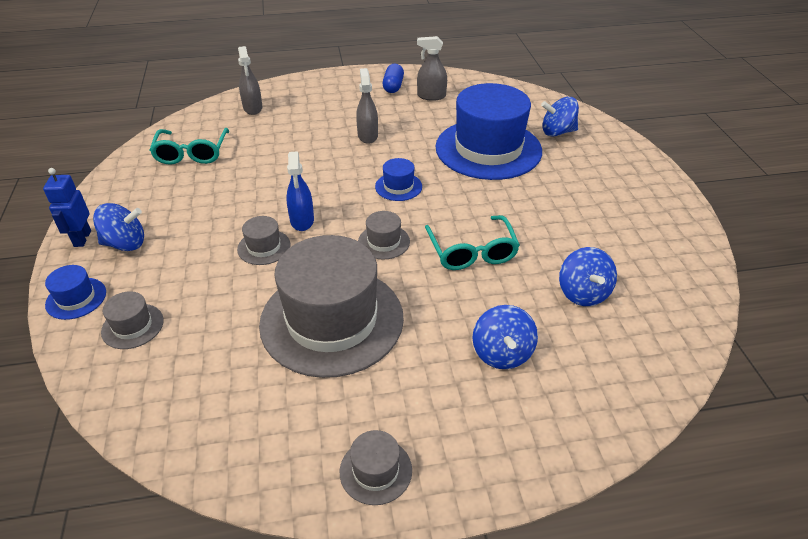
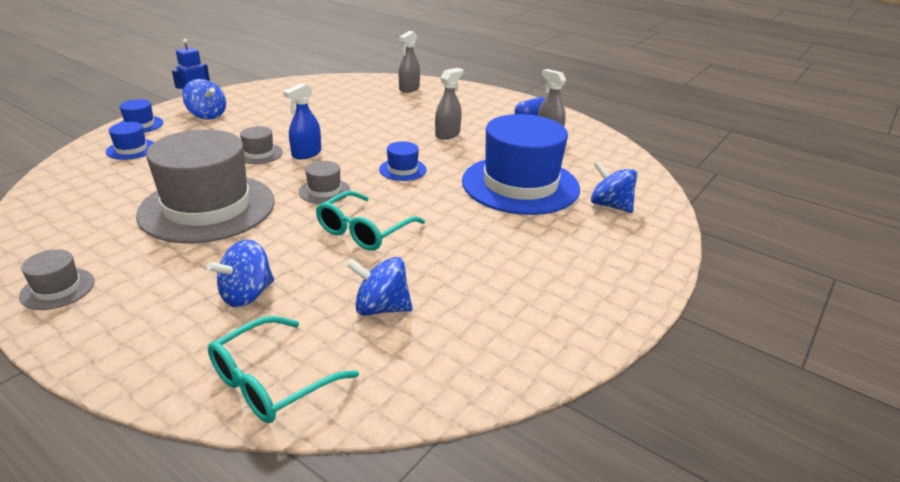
camera: 45 degrees right, 10 degrees down
grey hat [101,291,164,349] -> blue hat [106,122,154,160]
turquoise glasses [150,128,229,165] -> turquoise glasses moved to [208,316,359,423]
blue spinning top [559,247,617,306] -> blue spinning top turned 60 degrees clockwise [346,257,413,316]

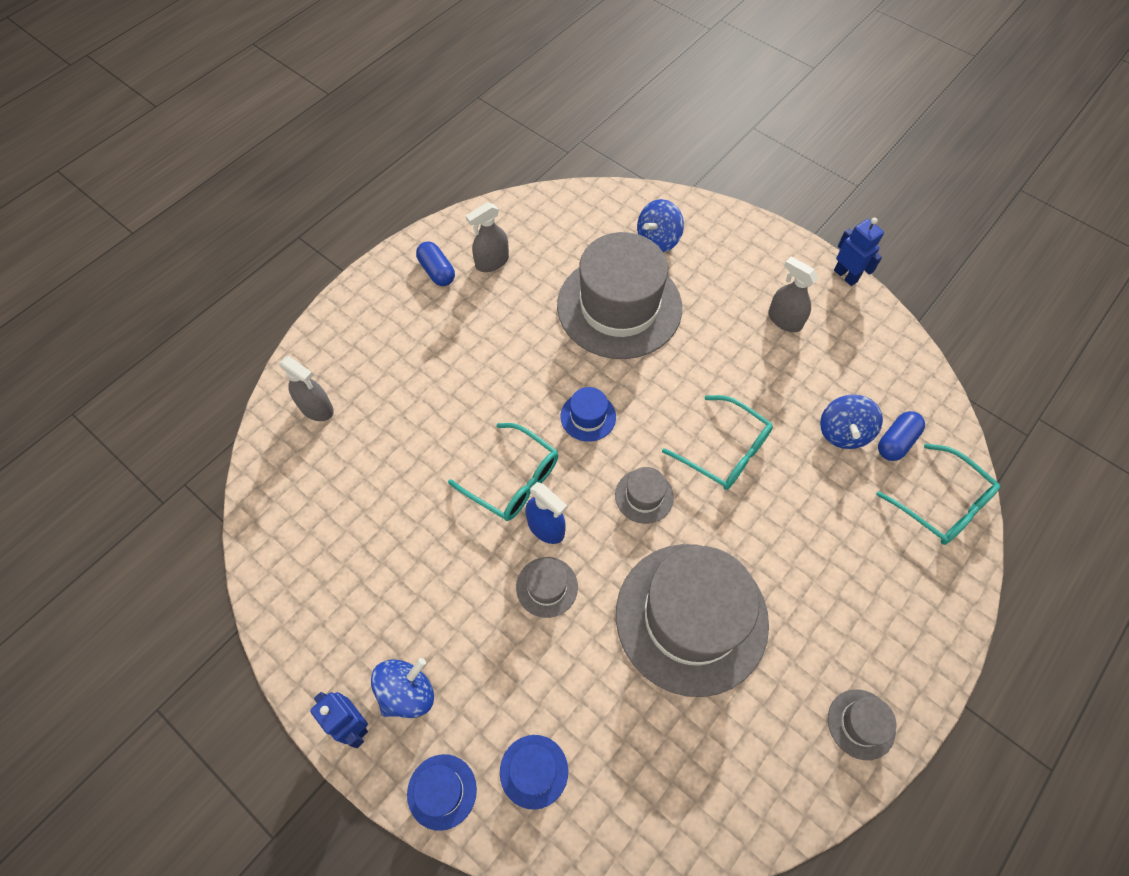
camera: 85 degrees left, 30 degrees up
blue spinning top [207,240,274,307] -> none
grey spray bottle [435,68,463,139] -> grey spray bottle moved to [768,257,819,332]
blue hat [462,114,580,215] -> grey hat [557,232,682,359]
none -> turquoise glasses [448,423,558,521]
none -> blue robot [834,218,884,286]
none -> blue capsule [878,411,925,461]

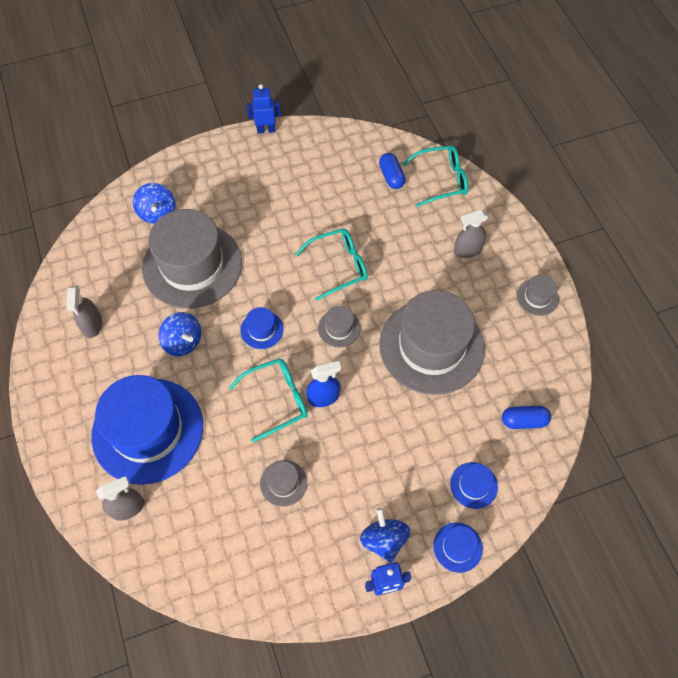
camera: 60 degrees left, 0 degrees up
blue capsule [416,241,455,286] -> blue capsule moved to [502,406,551,429]
grey hat [516,557,578,618] -> grey hat moved to [260,460,307,507]
grey spray bottle [768,257,819,332] -> grey spray bottle moved to [454,209,488,258]
blue spinning top [820,394,883,449] -> blue spinning top moved to [159,312,201,356]
none -> blue hat [91,375,203,485]

